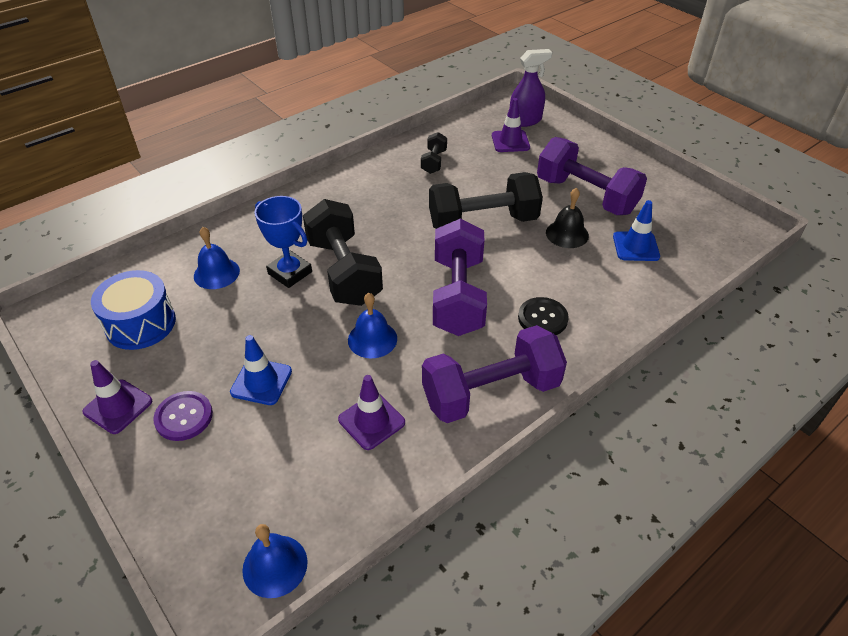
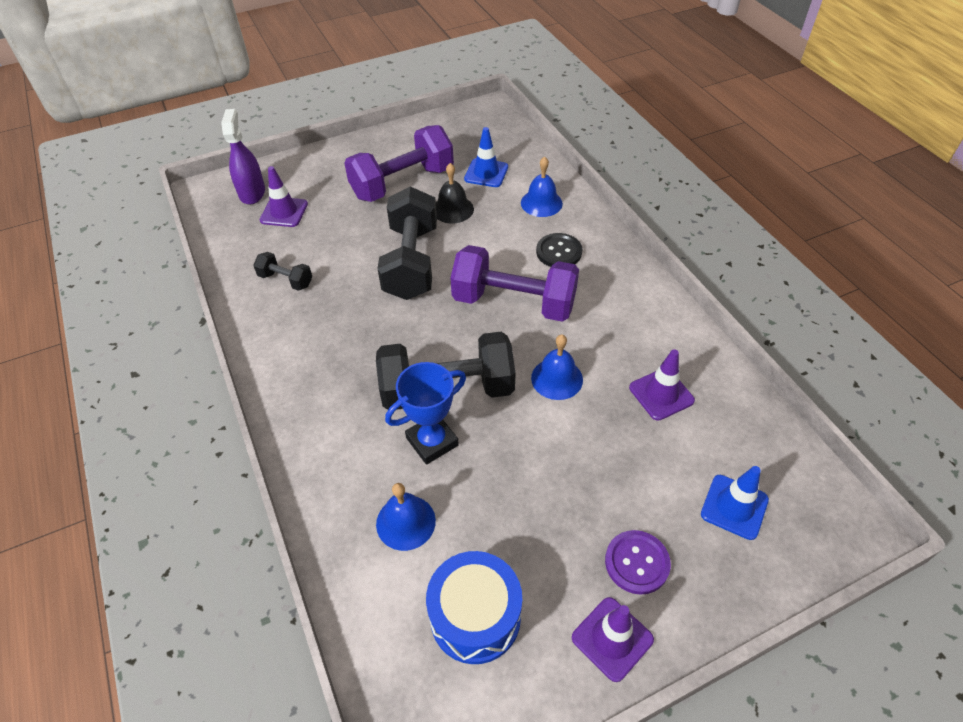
camera: 75 degrees left, 5 degrees up
blue traffic cone [230,335,292,405] -> blue traffic cone moved to [701,466,769,540]
blue bell [242,524,308,598] -> blue bell moved to [521,157,563,217]
purple dumbbell [422,325,567,423] -> none

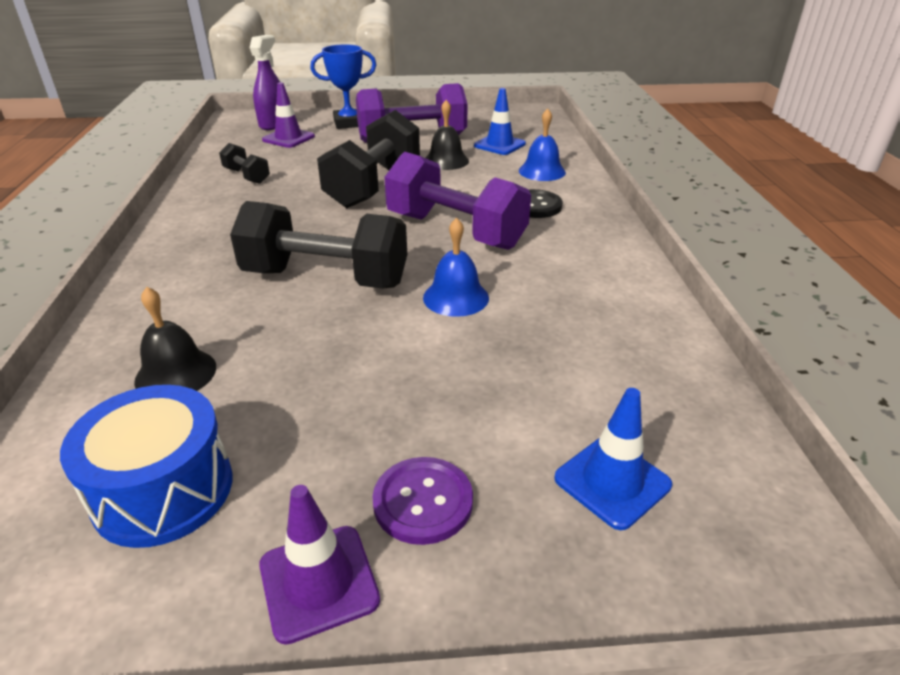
camera: 20 degrees right, 15 degrees down
blue bell [376,483,436,551] -> black bell [134,287,216,391]
blue trophy [385,362,466,465] -> blue trophy moved to [310,44,376,129]
purple traffic cone [629,349,695,421] -> none

